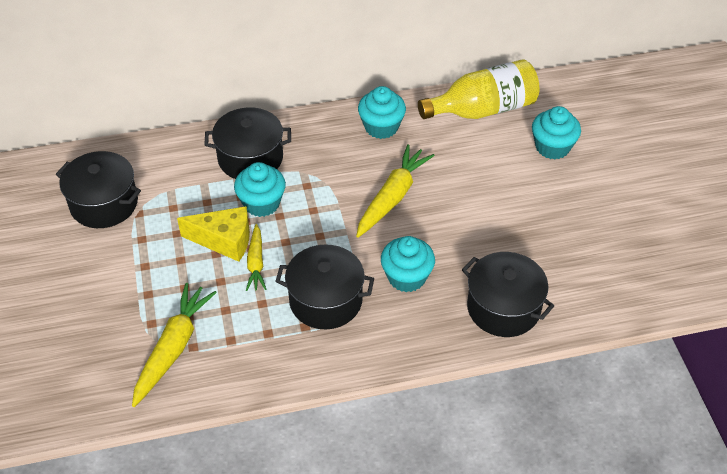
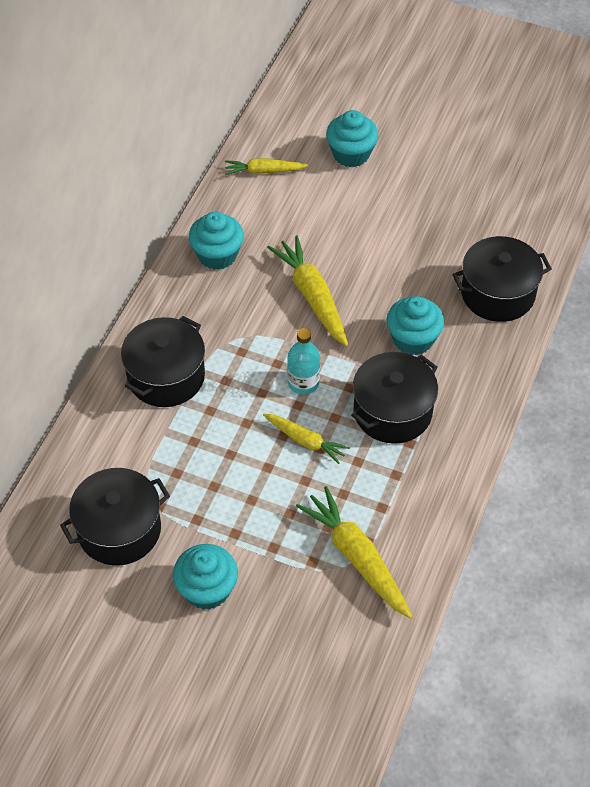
camera: 55 degrees left, 5 degrees up
yellow cheese [177,206,250,262] -> none
turquoise cupcake [234,162,286,217] -> turquoise cupcake moved to [173,544,238,610]
yellow bottle [418,59,539,119] -> yellow carrot [225,158,308,175]
none -> turquoise bottle [287,328,320,395]

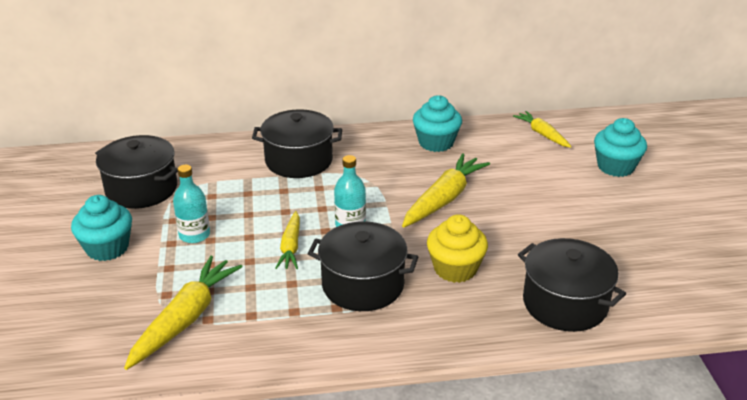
camera: 60 degrees right, 20 degrees down
turquoise cupcake [387,296,444,355] -> yellow cupcake [427,214,488,283]
none -> turquoise bottle [173,164,210,243]

